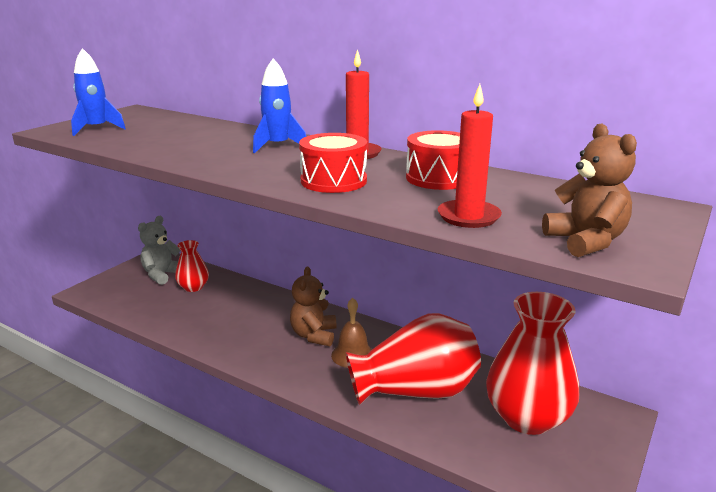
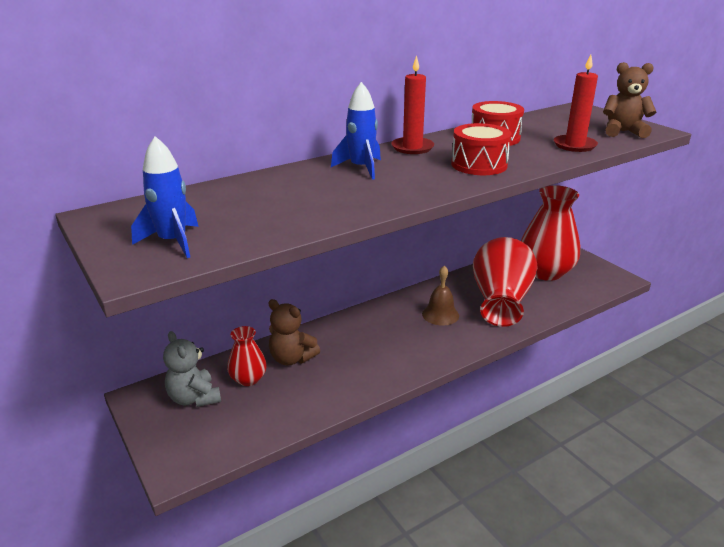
camera: 65 degrees left, 5 degrees up
brown teddy bear [290,267,337,346] -> brown teddy bear moved to [268,299,320,366]

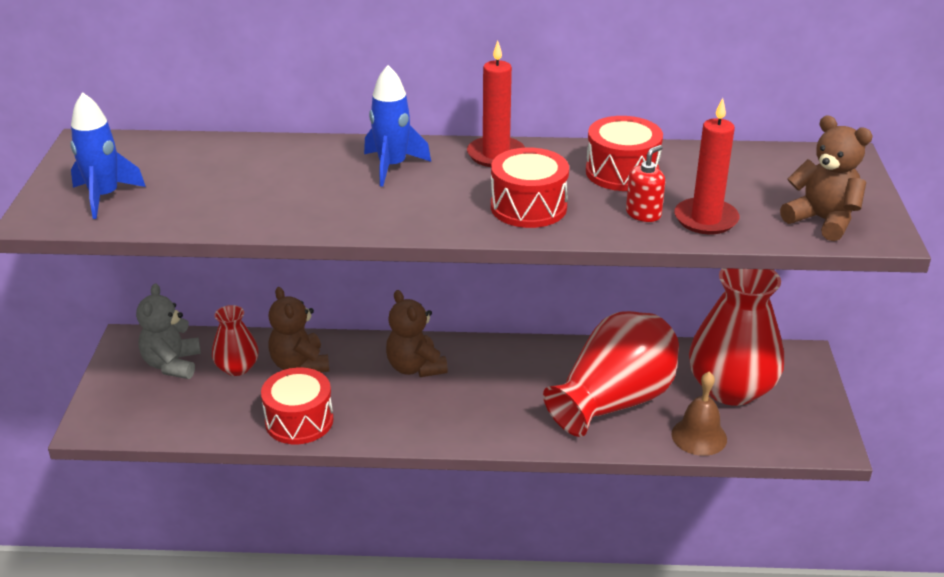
camera: 35 degrees right, 5 degrees up
brown bell [422,266,459,326] -> brown bell moved to [672,371,727,456]
none -> red drum [261,368,333,444]
none -> brown teddy bear [386,290,448,377]
none -> red soap dispenser [626,145,665,222]

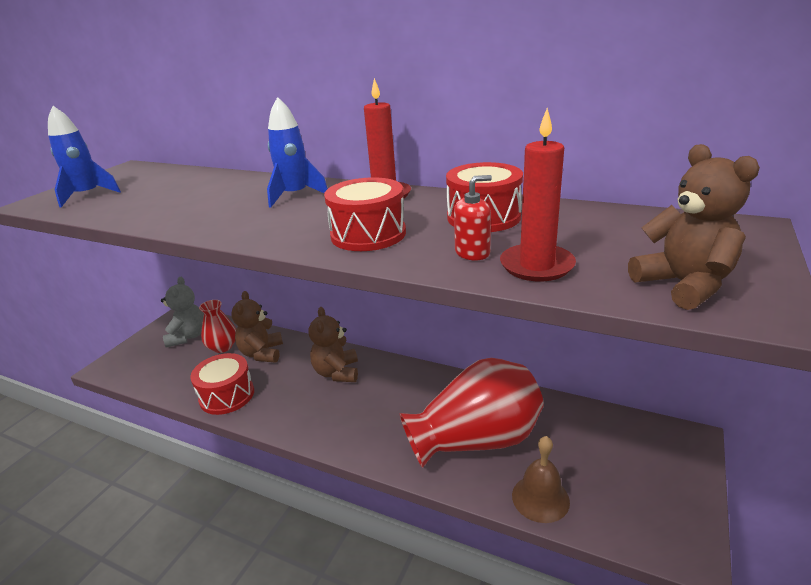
camera: 25 degrees right, 5 degrees down
grey teddy bear [136,283,201,379] -> grey teddy bear turned 150 degrees clockwise [161,277,204,348]
red vase [689,268,784,406] -> none

